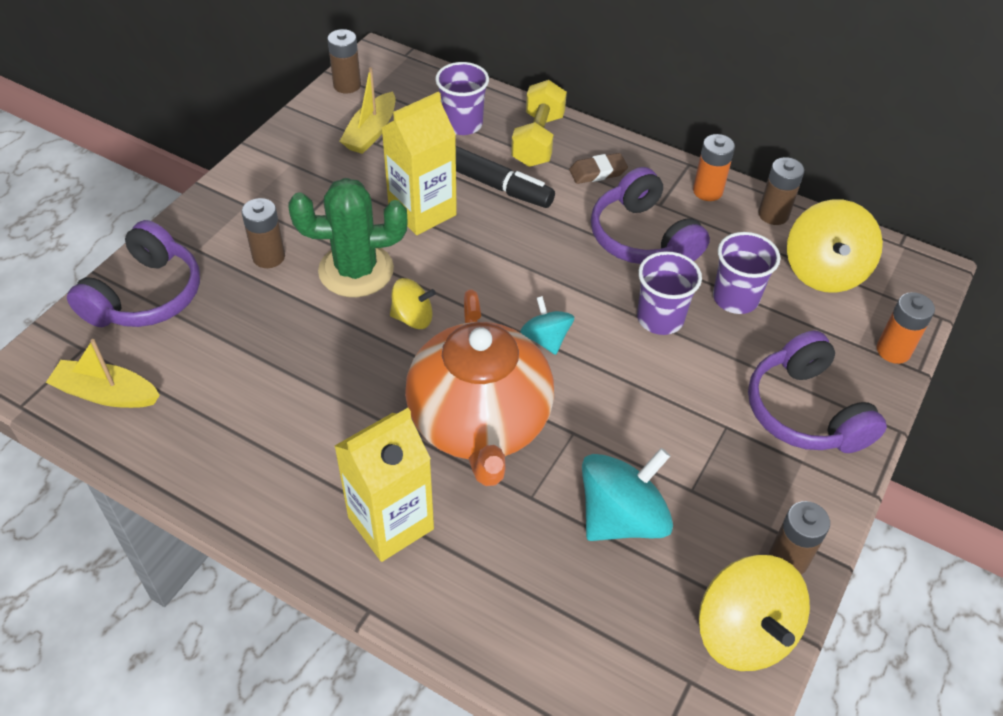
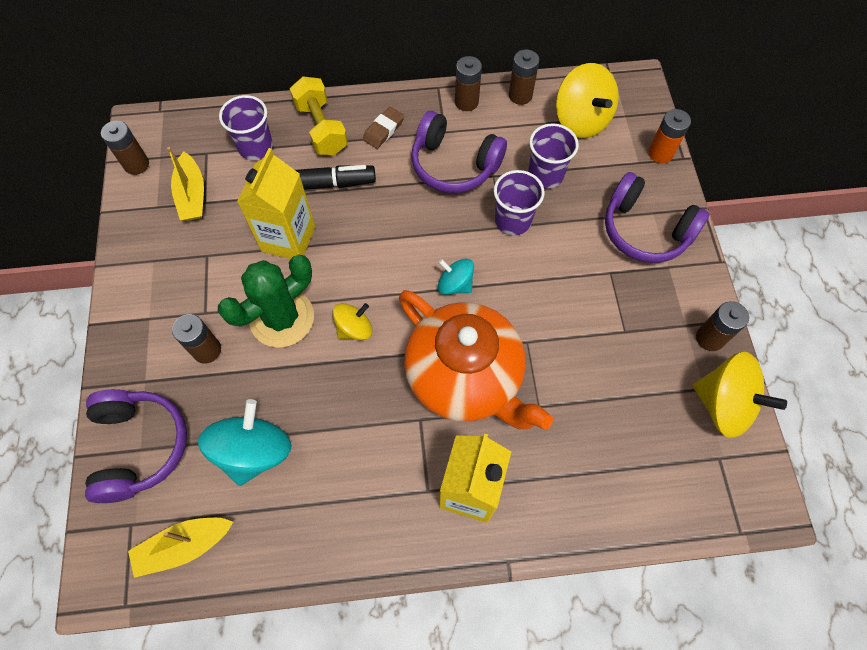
camera: 35 degrees left, 15 degrees up
turquoise spinning top [582,448,673,541] -> turquoise spinning top moved to [198,399,291,486]
orange battery [693,134,735,201] -> brown battery [455,56,482,111]

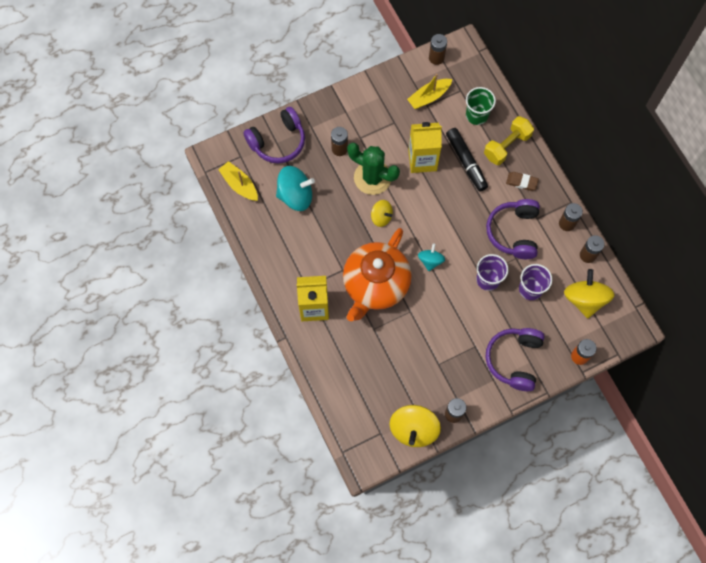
camera: 70 degrees right, 5 degrees up
purple cup [219,95,273,160] -> green cup [466,87,496,125]
yellow spinning top [556,63,619,138] -> yellow spinning top turned 135 degrees clockwise [564,269,615,318]

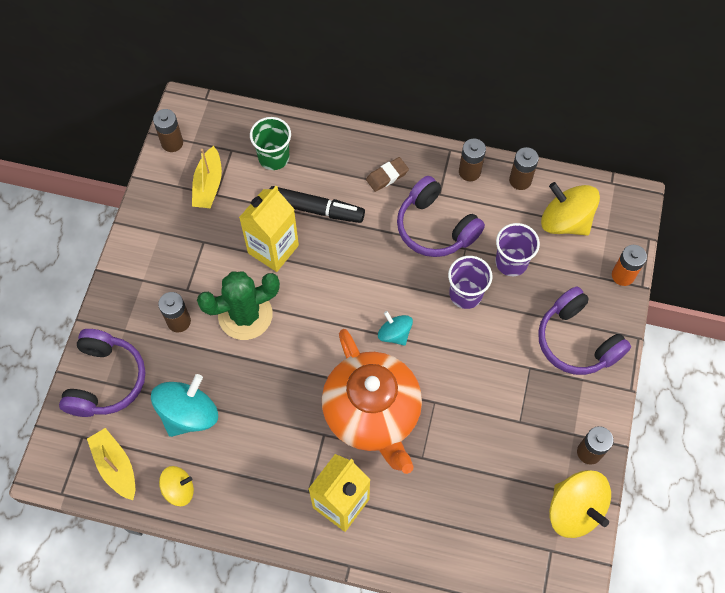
camera: 50 degrees left, 5 degrees down
yellow boat [218,161,258,201] -> yellow boat turned 60 degrees clockwise [87,428,135,500]
yellow spinning top [371,200,393,227] -> yellow spinning top moved to [159,466,194,506]
yellow dumbbell [484,116,534,165] -> none

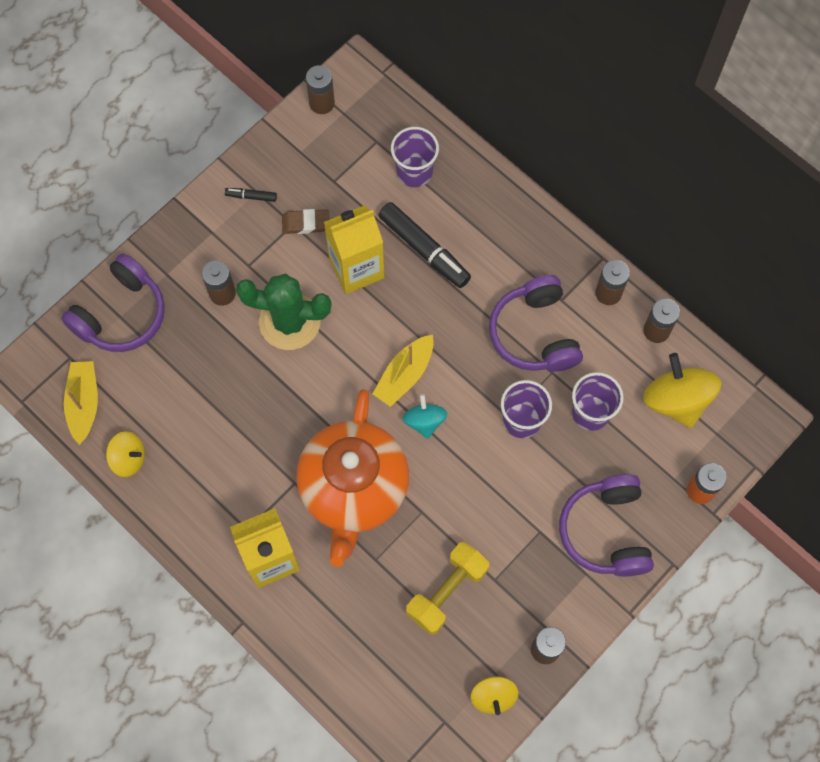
camera: 30 degrees right, 5 degrees up
turquoise spinning top [151,374,218,437] -> none
yellow boat [192,146,222,208] -> yellow boat moved to [373,335,434,407]
green cup [250,117,291,170] -> purple cup [391,127,439,187]
brown eraser [366,157,409,192] -> brown eraser moved to [282,209,329,234]
yellow spinning top [549,470,611,538] -> yellow spinning top [471,676,518,715], size x0.58
none -> black marker [225,188,277,202]
none -> yellow dumbbell [406,542,489,635]

